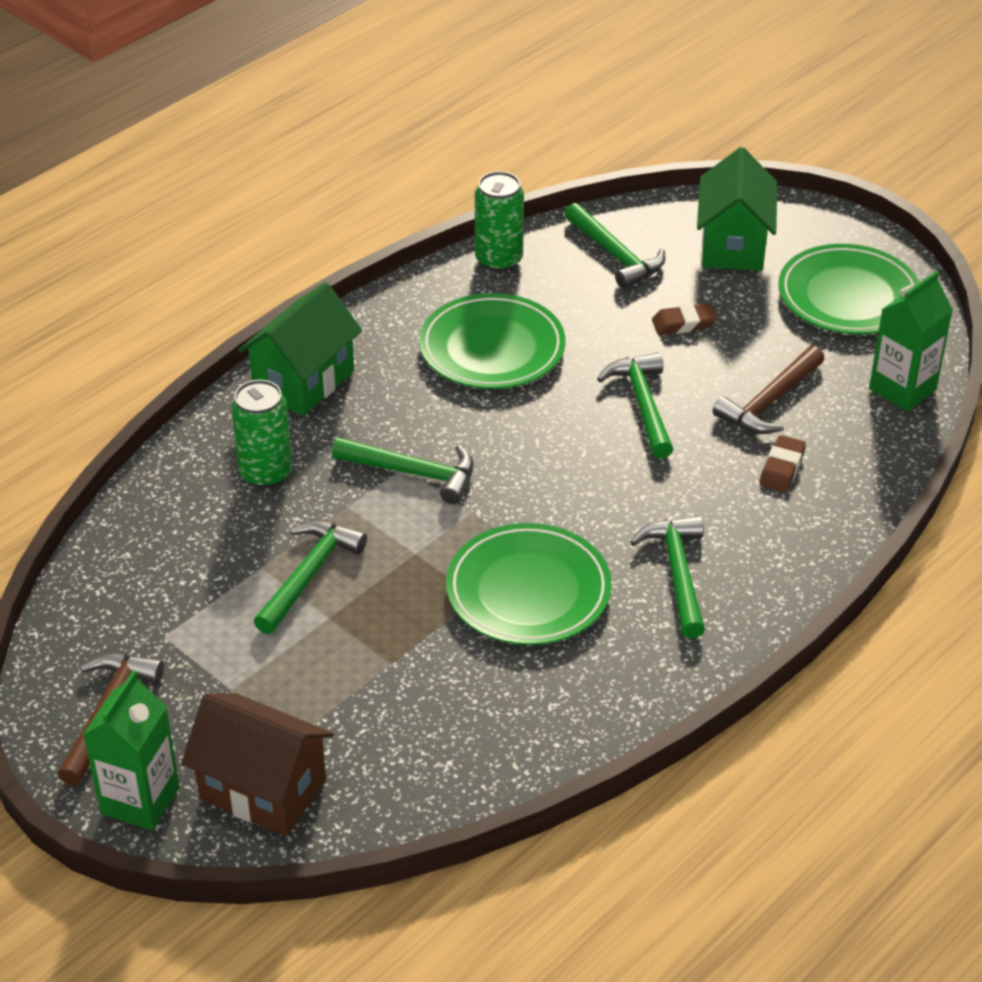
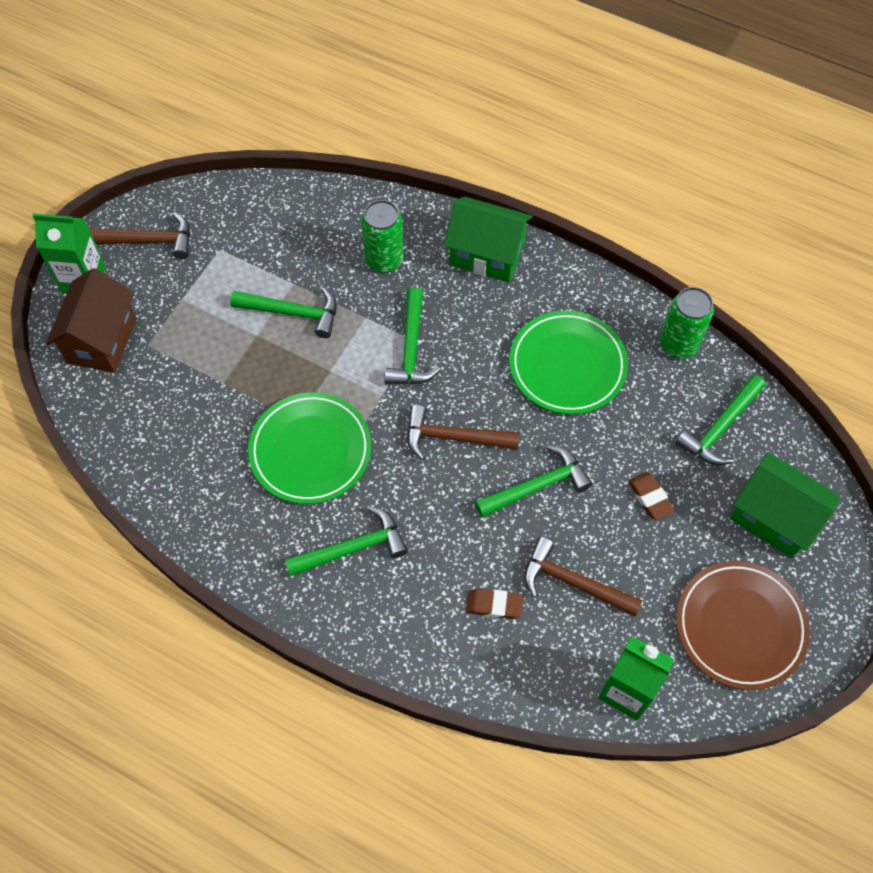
camera: 75 degrees right, 20 degrees up
green house [697,147,777,271] -> green house turned 45 degrees clockwise [730,452,840,558]
green plate [778,244,920,334] -> brown plate [676,561,810,690]
none -> brown hammer [407,405,520,460]

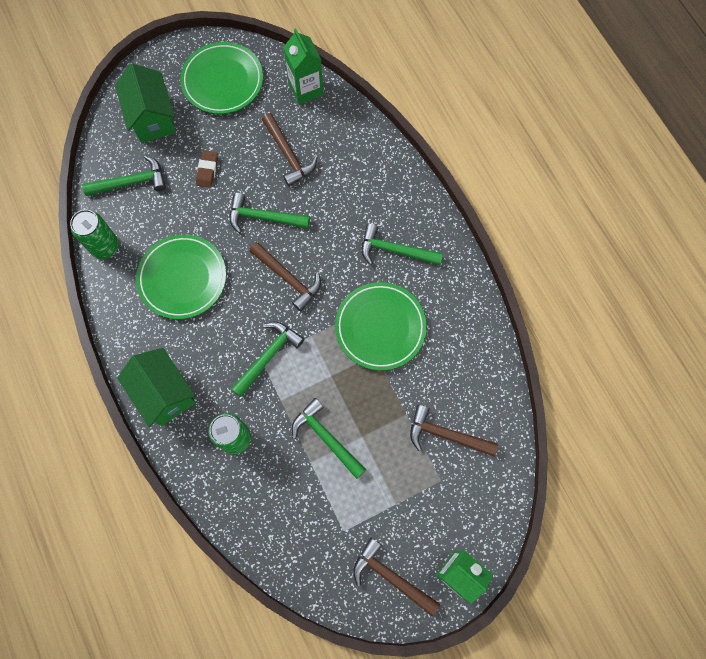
camera: 145 degrees left, 10 degrees up
brown house [46,268,136,373] -> none
brown eraser [466,588,523,619] -> none
brown plate [676,561,810,690] -> green plate [180,42,263,114]
none -> brown hammer [410,405,498,456]

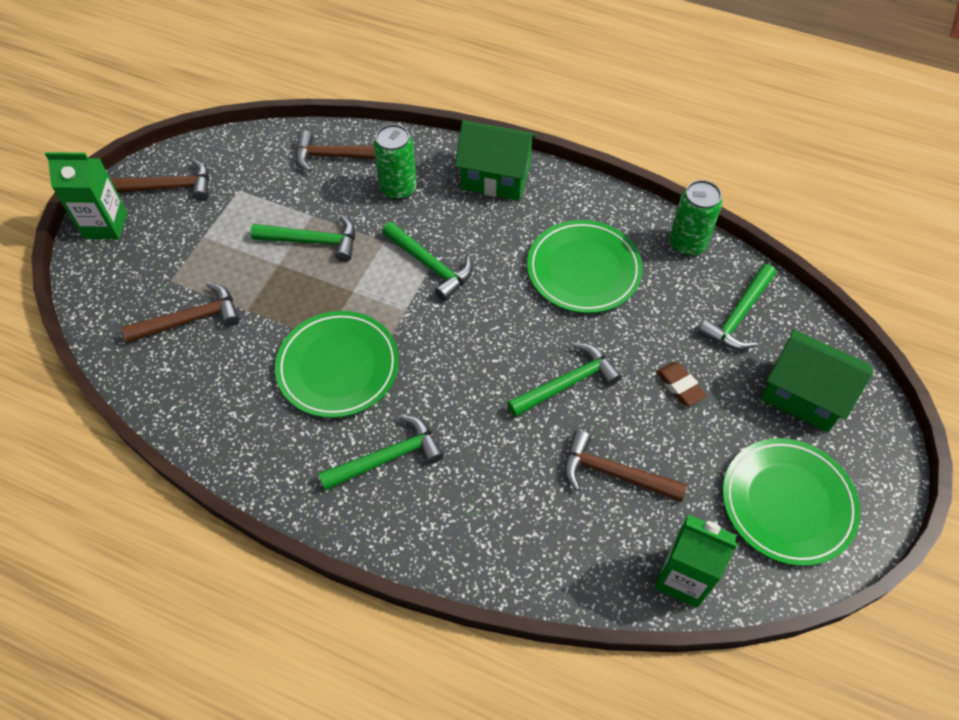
camera: 140 degrees right, 15 degrees down
green hammer [231,322,304,397] -> green hammer turned 45 degrees counterclockwise [382,222,473,301]
brown hammer [249,242,321,311] -> brown hammer moved to [296,130,375,172]

